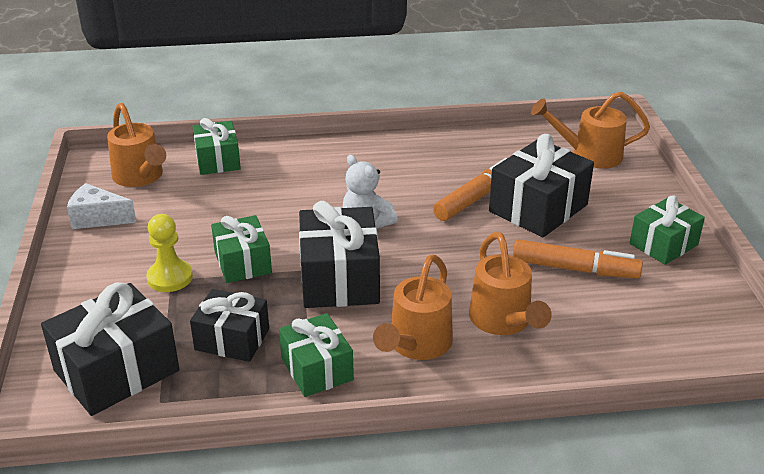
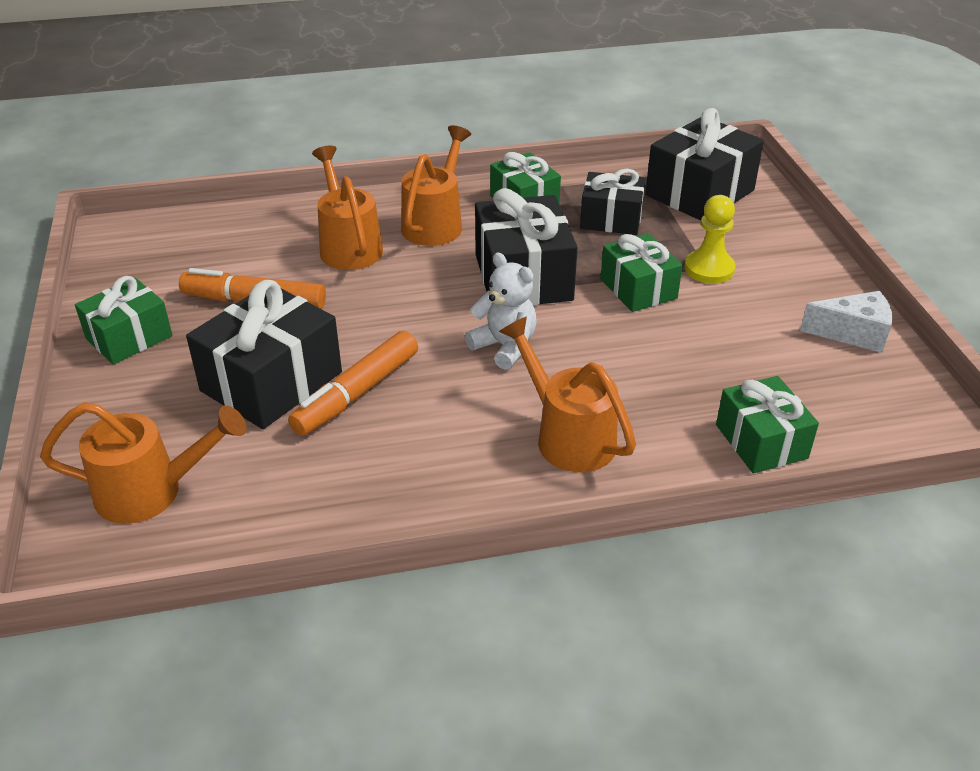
camera: 175 degrees right, 5 degrees up
orange watering can [107,103,166,187] -> orange watering can moved to [499,317,636,472]

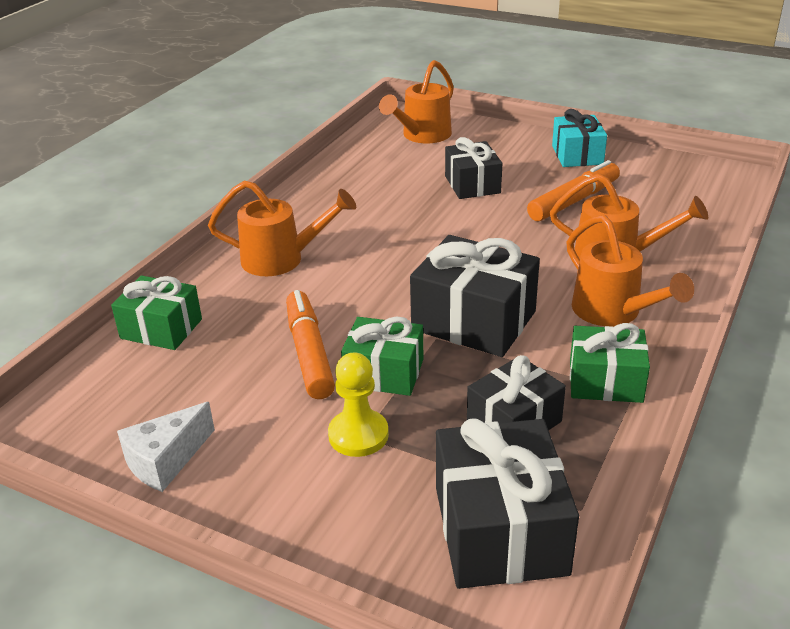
camera: 130 degrees right, 5 degrees down
green gift [75,276,173,364] -> turquoise gift [552,109,607,167]
black gift [186,280,342,429] -> black gift [445,137,502,199], size x0.64
orange marker [288,331,418,436] -> orange marker moved to [286,290,335,399]
white teddy bear [465,253,537,370] -> none

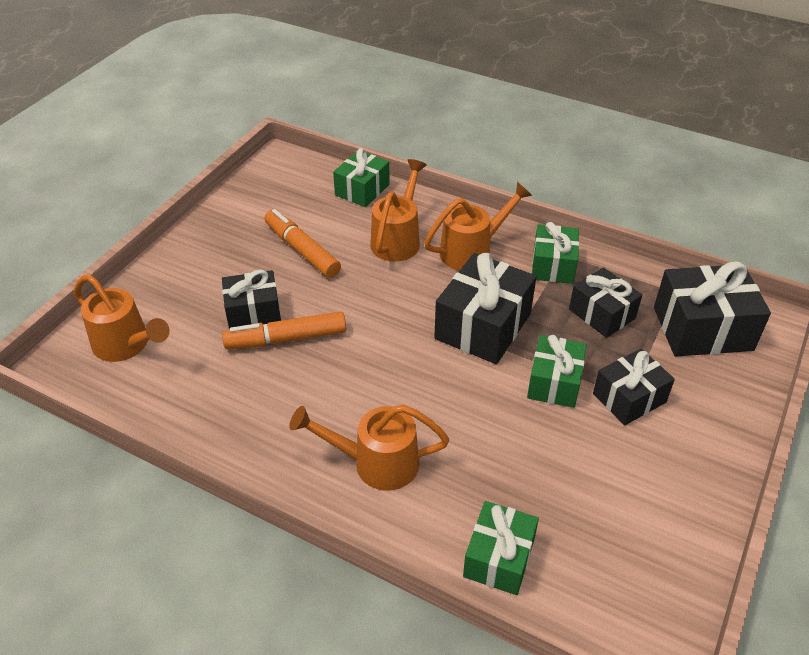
camera: 90 degrees left, 10 degrees up
white cheese [117,402,215,492] -> none
orange watering can [208,180,356,276] -> orange watering can turned 90 degrees counterclockwise [289,405,449,491]
orange marker [286,290,335,399] -> orange marker moved to [222,312,346,349]
yellow pawn [328,353,389,457] -> black gift [593,348,675,425]
turquoise gift [552,109,607,167] -> none
none -> green gift [333,148,390,207]

